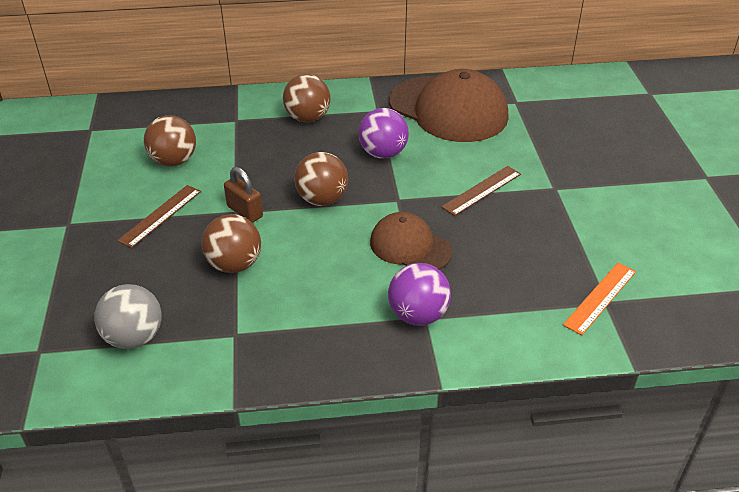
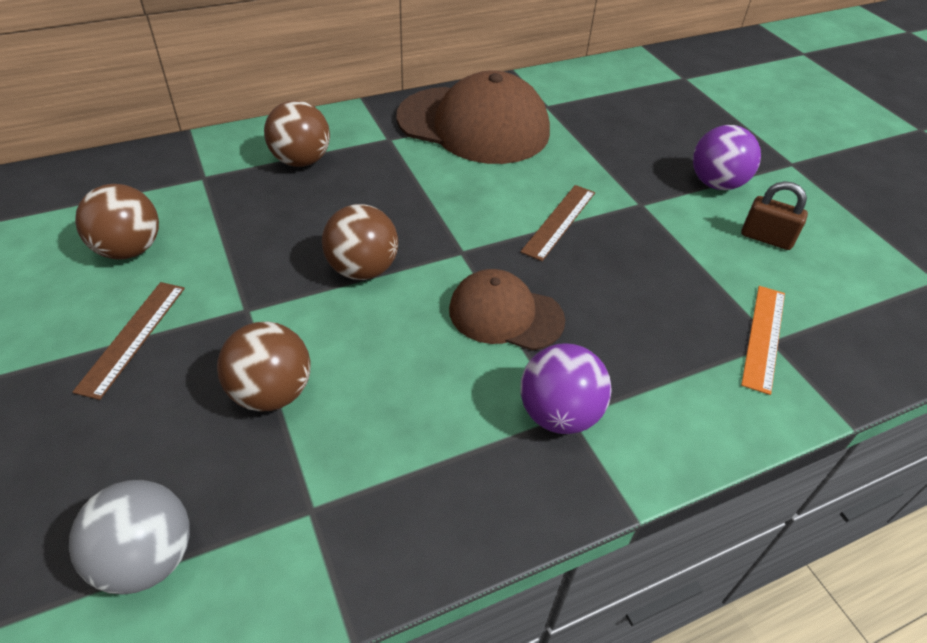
camera: 20 degrees left, 5 degrees up
brown padlock [224,167,263,223] -> brown padlock moved to [741,181,808,250]
purple ball [358,108,409,159] -> purple ball moved to [693,125,761,190]

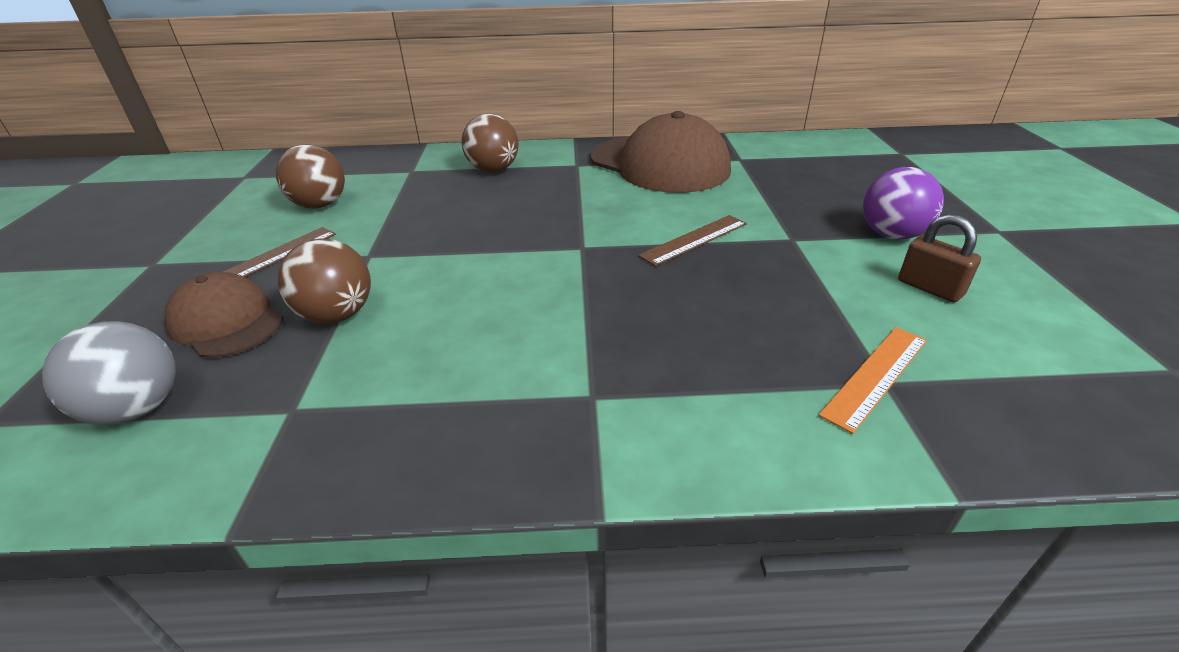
camera: 25 degrees right, 10 degrees down
brown ball [322,204,398,280] -> none
brown cap [449,269,565,351] -> brown cap moved to [164,272,283,358]
purple ball [520,343,612,434] -> none

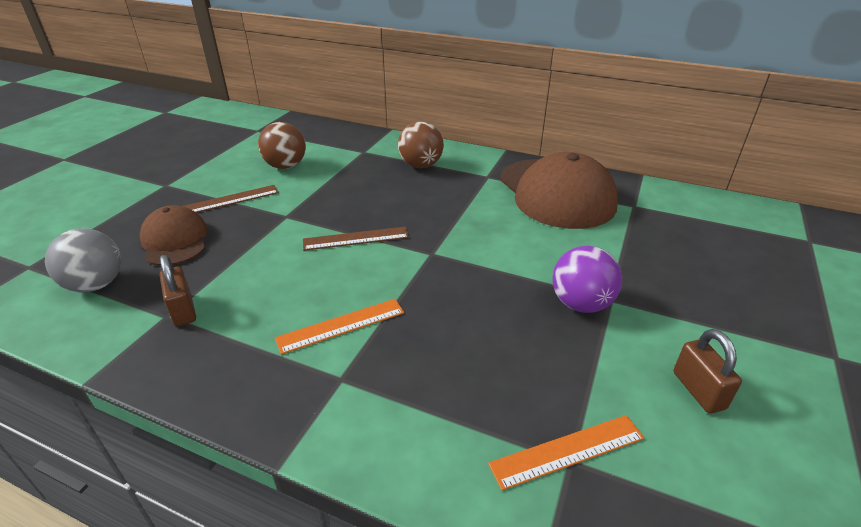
camera: 25 degrees right, 0 degrees up
brown ball [278,239,371,324] -> none
brown ruler [638,215,747,266] -> brown ruler moved to [303,227,409,251]
purple ball [863,167,944,240] -> purple ball moved to [552,246,622,313]
none -> brown padlock [160,255,196,326]
none -> orange ruler [275,299,404,355]

